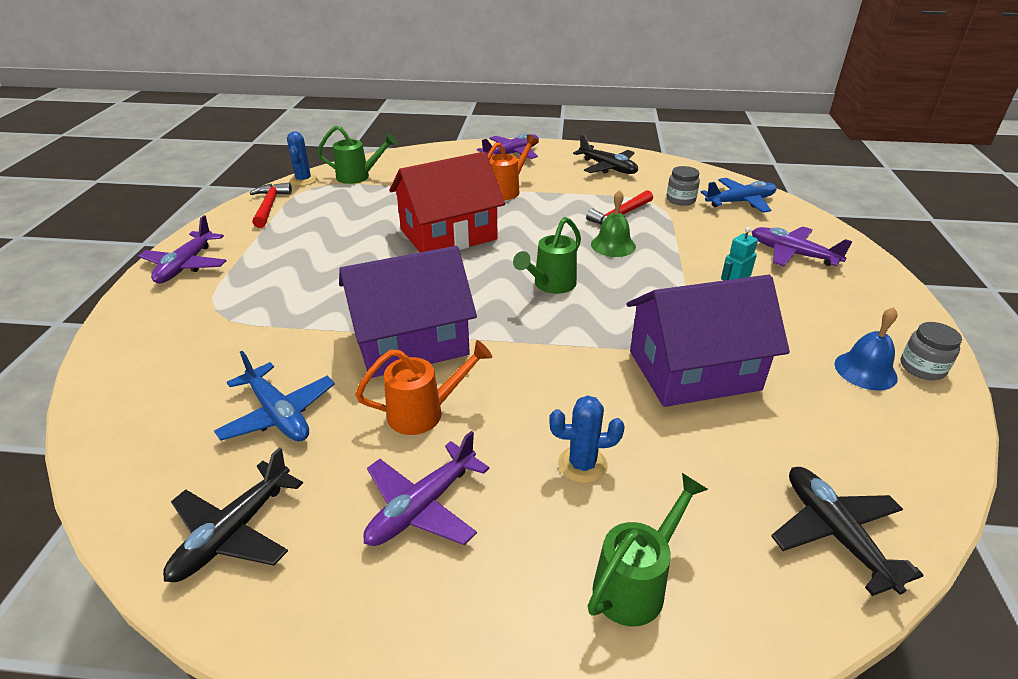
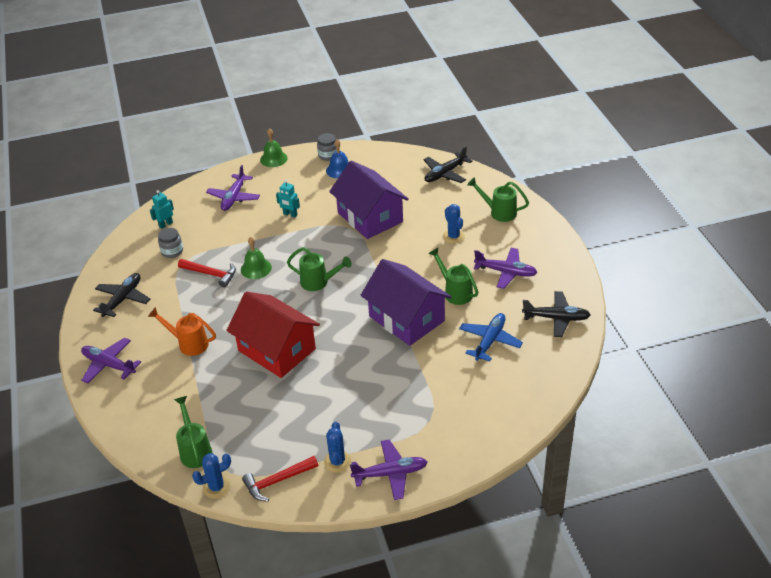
camera: 110 degrees left, 5 degrees up
orange watering can [355,340,492,435] -> green watering can [429,248,478,305]
blue plane [701,178,777,213] -> turquoise robot [150,190,174,229]
none -> green bell [260,128,288,167]
none -> blue cactus [324,422,351,473]

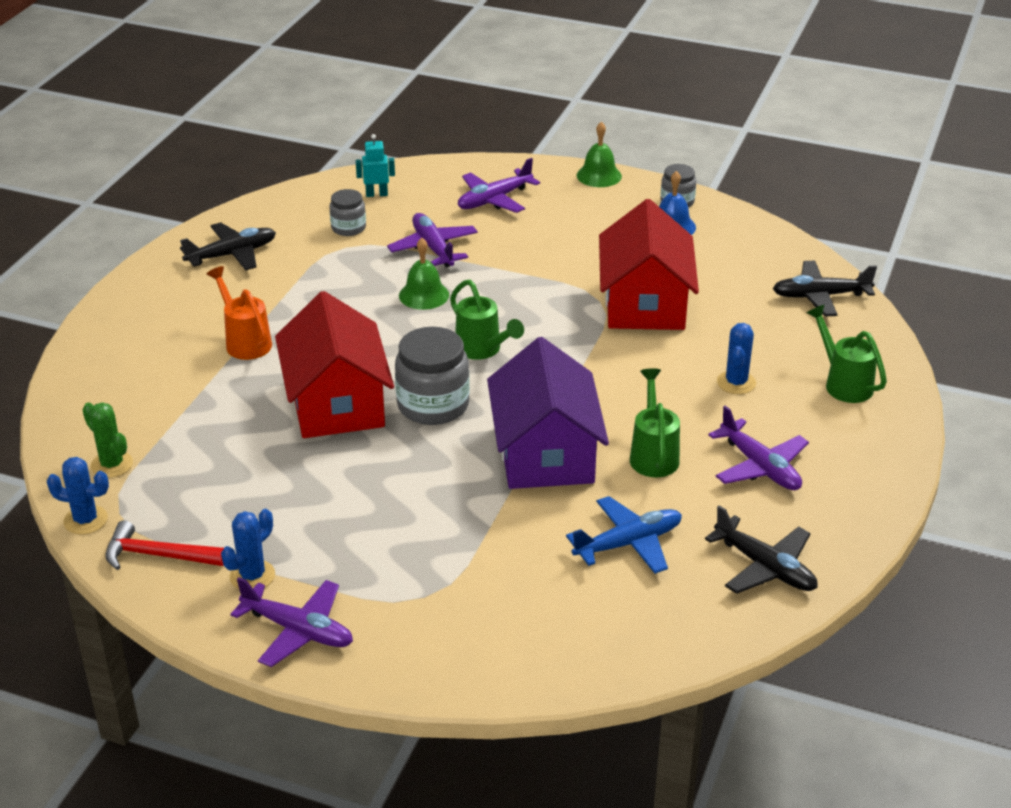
camera: 35 degrees right, 5 degrees down
purple plane [81,338,141,384] -> purple plane moved to [387,213,478,267]
green watering can [174,396,213,468] -> green cactus [82,402,133,478]
red hammer [178,259,236,288] -> none
turquoise robot [276,180,300,218] -> none
purple house [329,161,409,239] -> red house [599,199,699,330]
none -> grey jar [395,327,470,425]

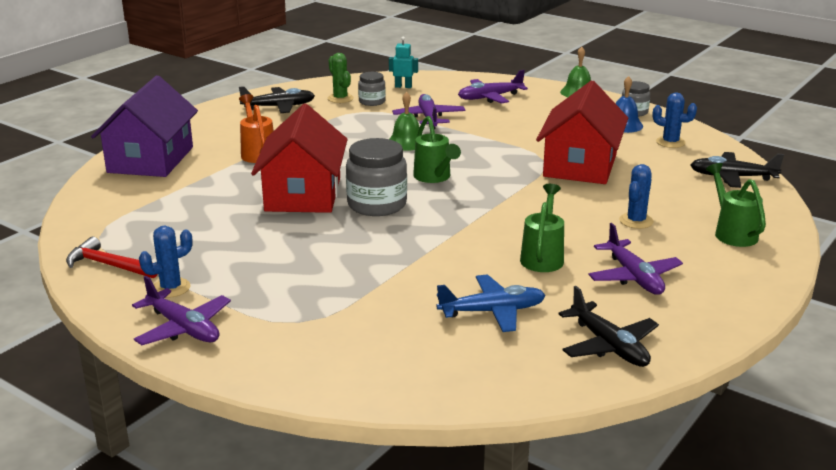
camera: 15 degrees right, 10 degrees down
blue cactus [47,457,109,535] -> blue cactus moved to [653,92,697,148]
green cactus [82,402,133,478] -> green cactus moved to [328,53,354,103]
purple house [487,337,609,489] -> purple house moved to [91,75,198,177]

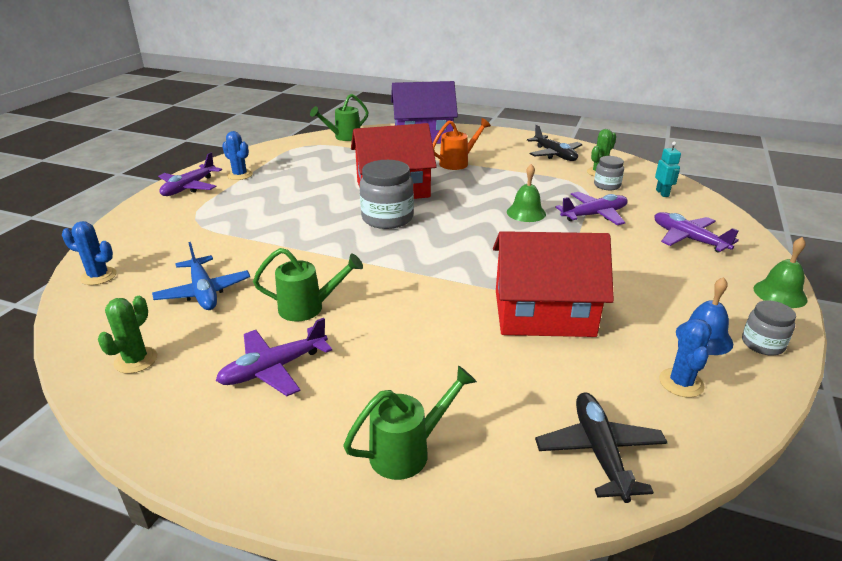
camera: 75 degrees right, 5 degrees up
red hammer [66,237,158,278] -> none
green watering can [413,116,461,183] -> green watering can moved to [310,94,369,141]
black plane [559,286,659,367] -> green cactus [98,296,157,374]
blue cactus [619,164,654,229] -> blue cactus moved to [62,221,117,285]

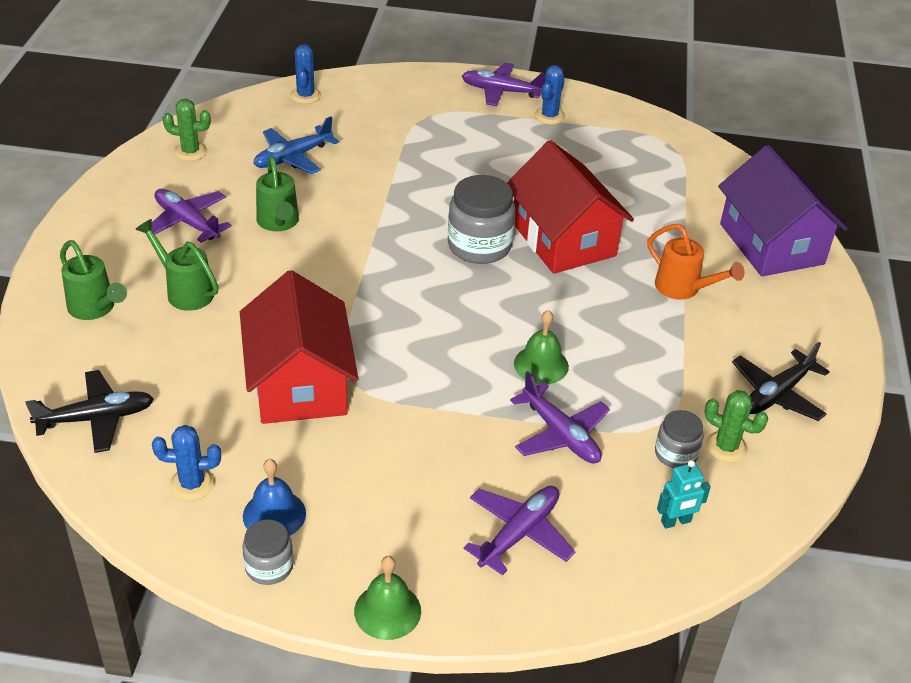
camera: 75 degrees right, 10 degrees up
green watering can [310,94,369,141] -> green watering can moved to [135,219,219,311]

